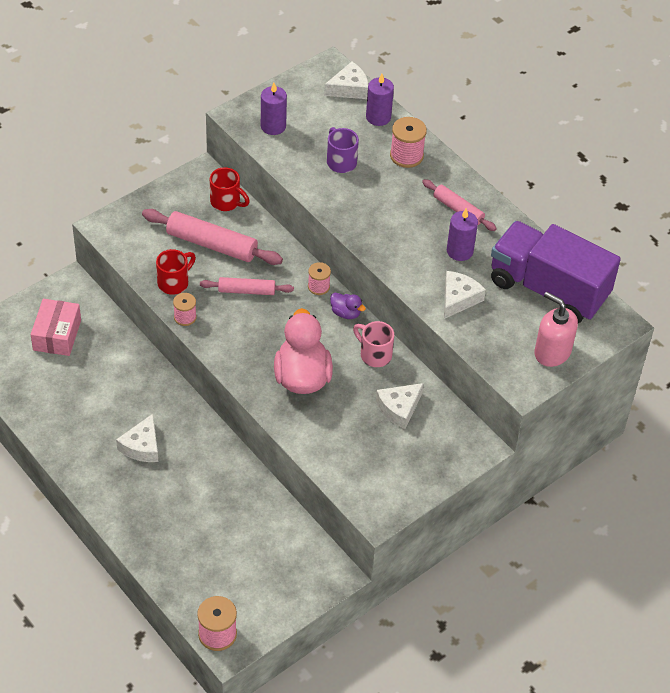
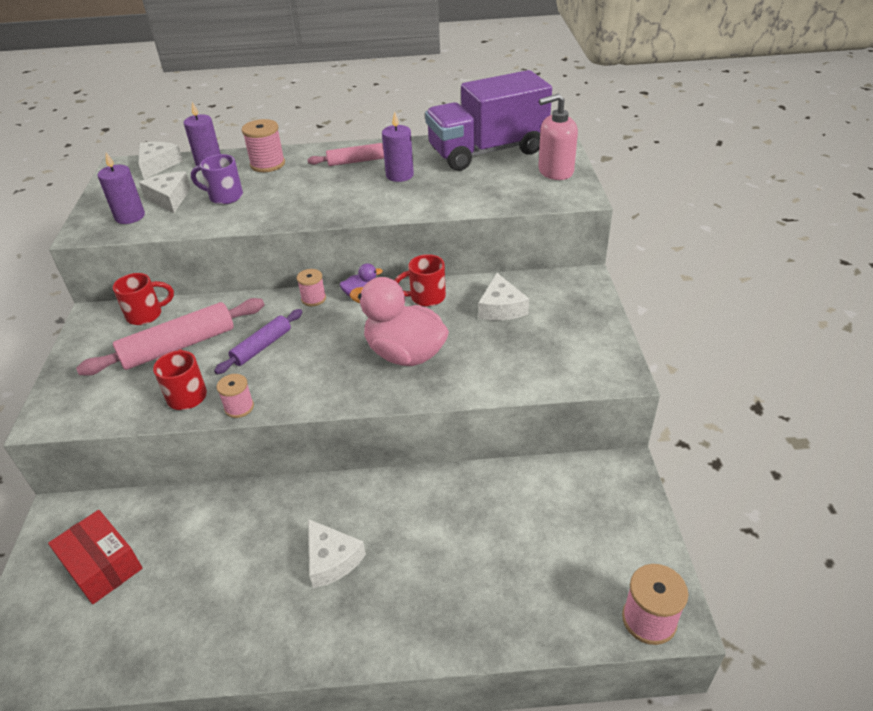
camera: 50 degrees left, 10 degrees down
pink box [31,299,81,356] -> red box [48,510,142,604]
pink rolling pin [200,277,294,295] -> purple rolling pin [214,309,302,374]
pink mug [353,321,394,367] -> red mug [394,254,446,307]
white cheese [444,271,486,319] -> white cheese moved to [139,171,191,213]

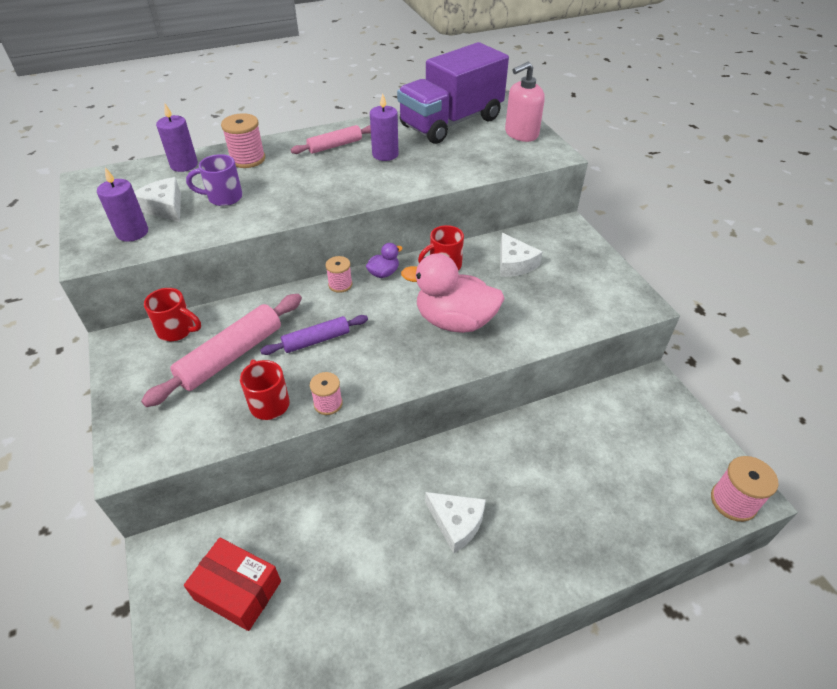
camera: 20 degrees left, 5 degrees up
red mug [113,273,174,325] -> red mug turned 60 degrees clockwise [144,288,201,341]
white cheese [138,141,183,179] -> none
purple rolling pin [214,309,302,374] -> purple rolling pin turned 45 degrees clockwise [260,315,368,355]

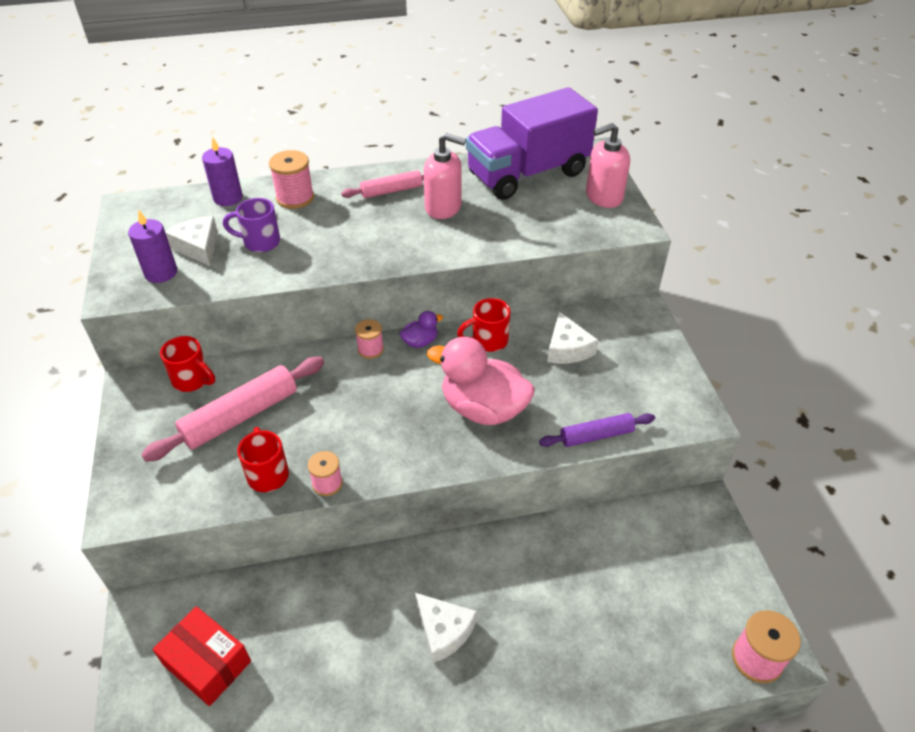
camera: 10 degrees right, 0 degrees up
purple rolling pin [260,315,368,355] -> purple rolling pin moved to [539,413,655,447]
purple candle [370,93,399,161] -> pink soap dispenser [423,133,466,219]

